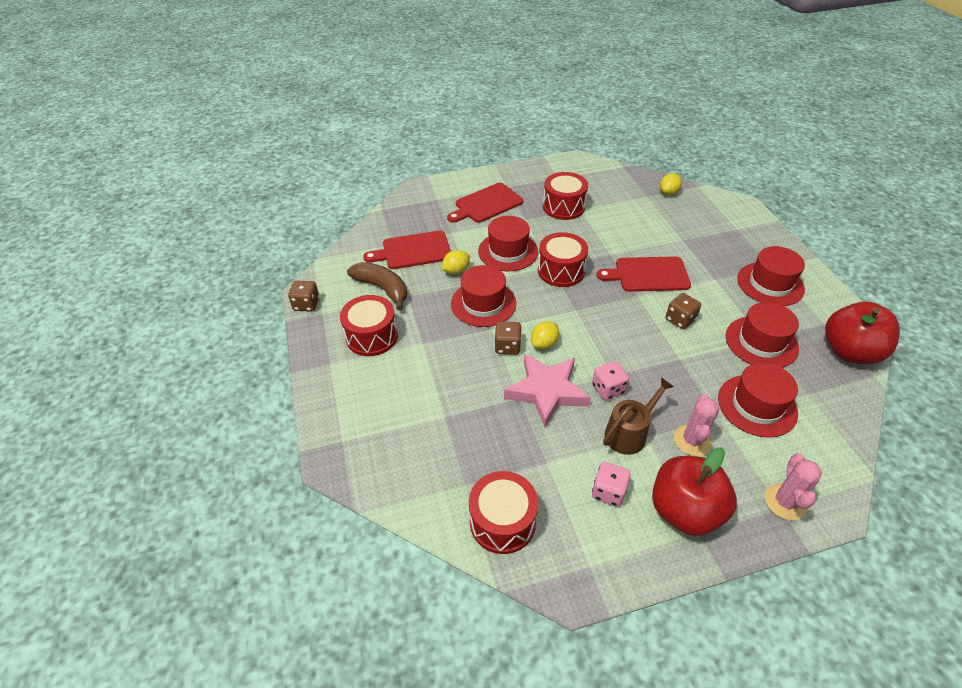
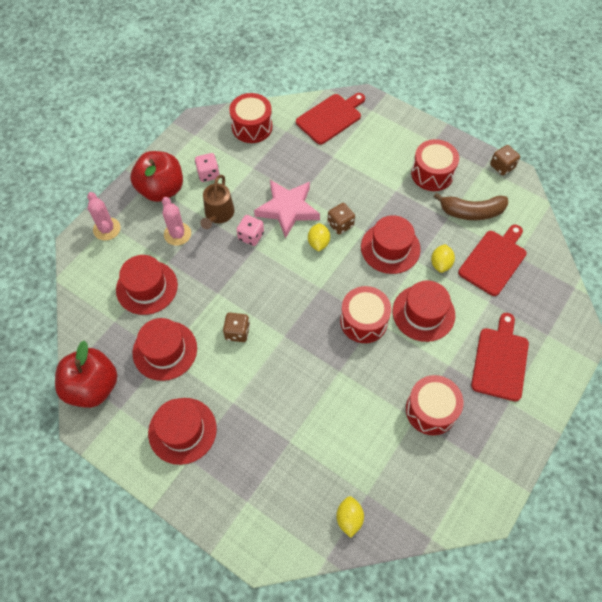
camera: 140 degrees right, 15 degrees up
red cutting board [596,256,691,292] -> red cutting board moved to [296,93,365,145]

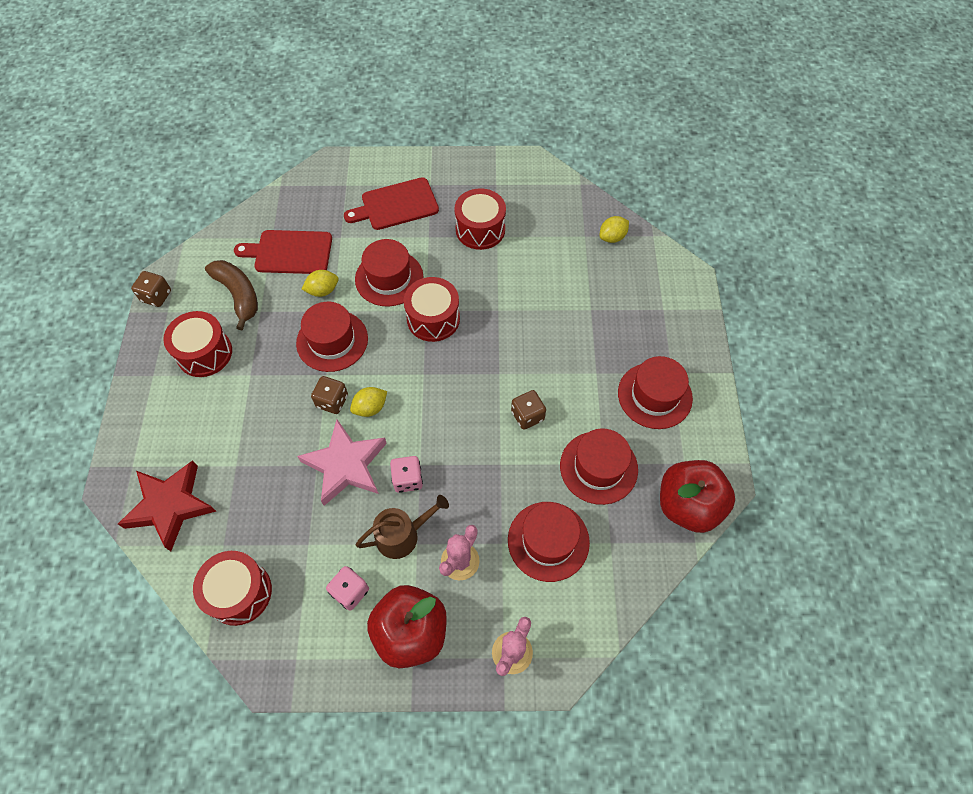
camera: 125 degrees left, 0 degrees up
red cutting board [296,93,365,145] -> red star [118,460,216,551]

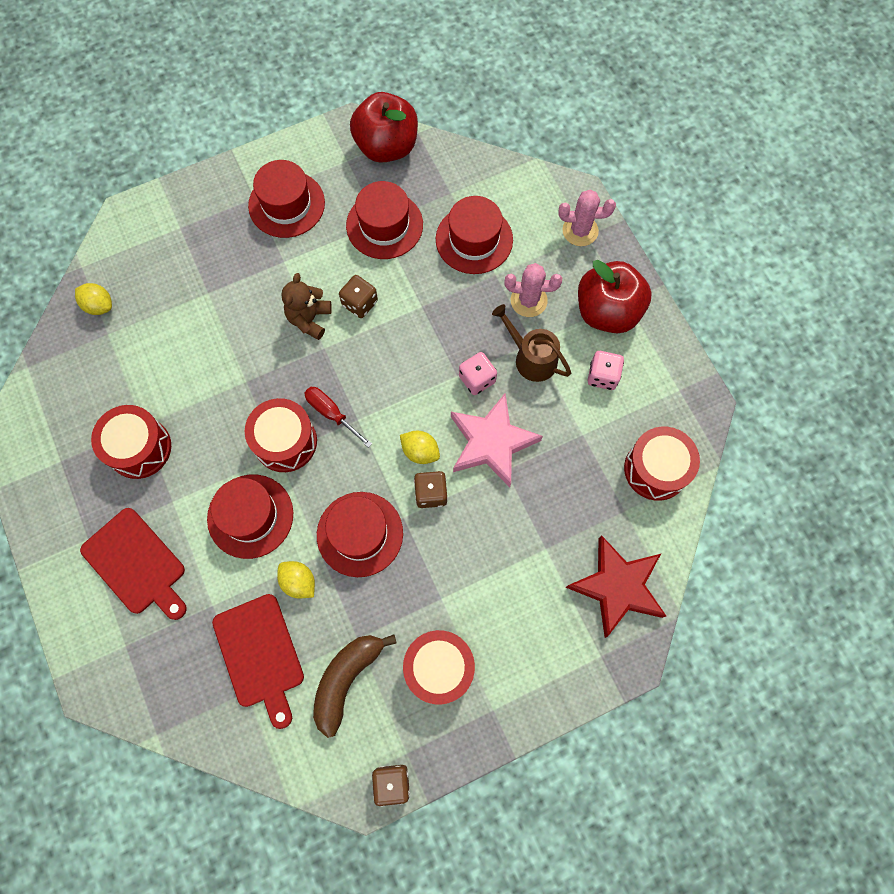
camera: 115 degrees left, 10 degrees up
none -> brown teddy bear [281,273,332,340]
none -> red screwdriver [304,387,372,448]

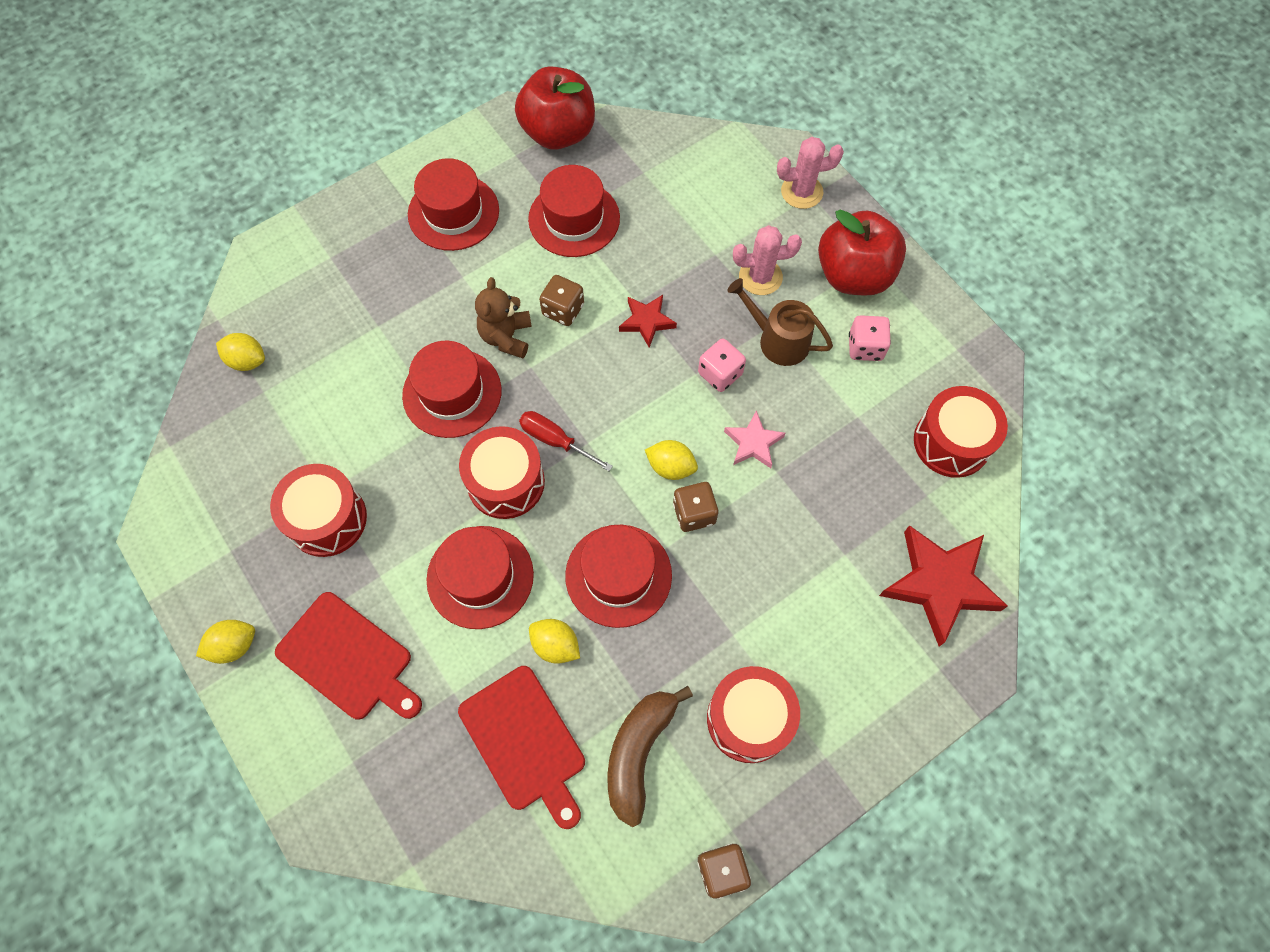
camera: 10 degrees left, 5 degrees down
red hat [436,196,513,274] -> red hat moved to [402,341,502,438]
pink star [451,393,543,487] -> pink star [724,410,785,468], size x0.53
none -> yellow lemon [196,620,255,664]
none -> red star [619,295,677,348]

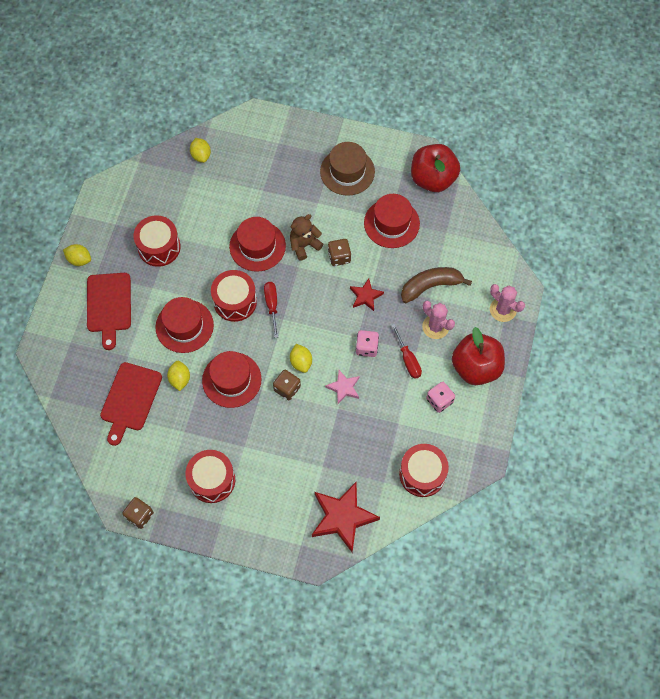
camera: 50 degrees right, 0 degrees up
red hat [408,158,499,251] -> brown hat [320,142,375,196]
brown banana [607,686,693,827] -> brown banana moved to [401,267,472,303]
brown watering can [727,278,833,366] -> red screwdriver [391,324,422,379]

